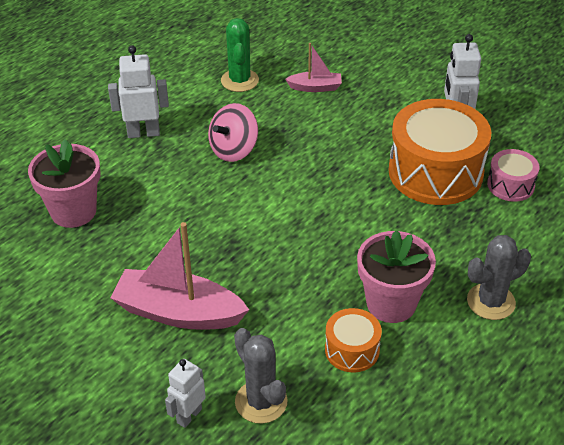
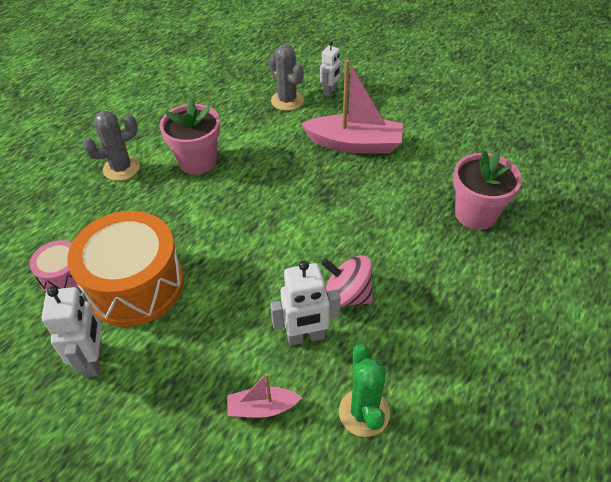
camera: 175 degrees right, 5 degrees up
white robot [108,45,169,138] -> white robot moved to [270,260,341,346]
pink spinning top [208,103,258,162] -> pink spinning top turned 105 degrees counterclockwise [321,255,373,308]
orange drum [325,308,382,372] -> none

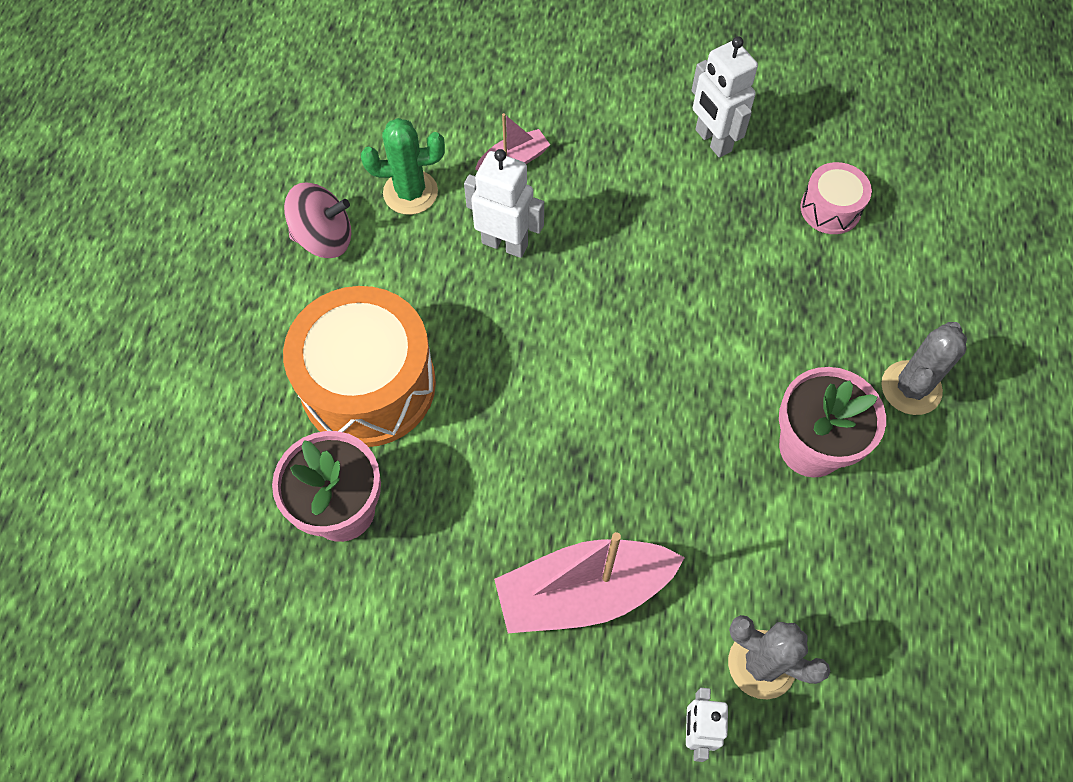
camera: 155 degrees right, 15 degrees up
orange drum [67,211,184,327] -> orange drum moved to [283,286,436,447]
white robot [270,260,341,346] -> white robot turned 60 degrees clockwise [464,149,544,258]
pink spinning top [321,255,373,308] -> pink spinning top moved to [284,182,351,258]
green cactus [339,344,390,437] -> green cactus turned 60 degrees counterclockwise [361,118,445,215]

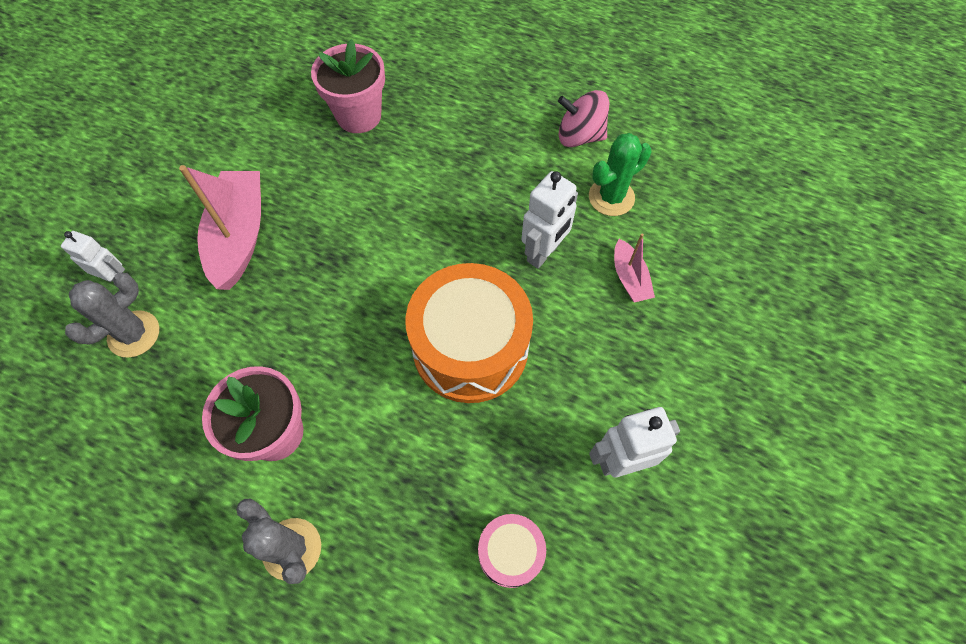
camera: 105 degrees right, 0 degrees up
orange drum [283,286,436,447] -> orange drum moved to [406,263,533,403]
pink spinning top [284,182,351,258] -> pink spinning top turned 90 degrees clockwise [558,90,610,147]
green cactus [361,118,445,215] -> green cactus turned 45 degrees clockwise [589,133,651,216]

